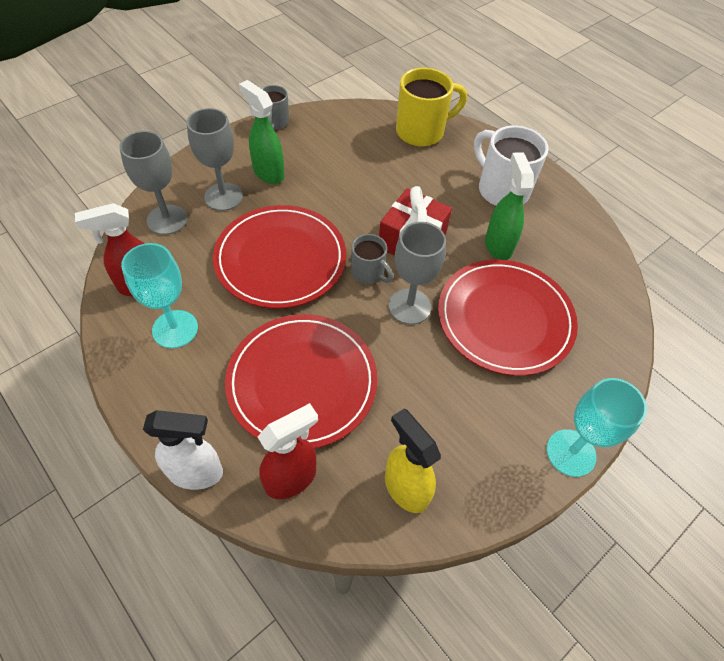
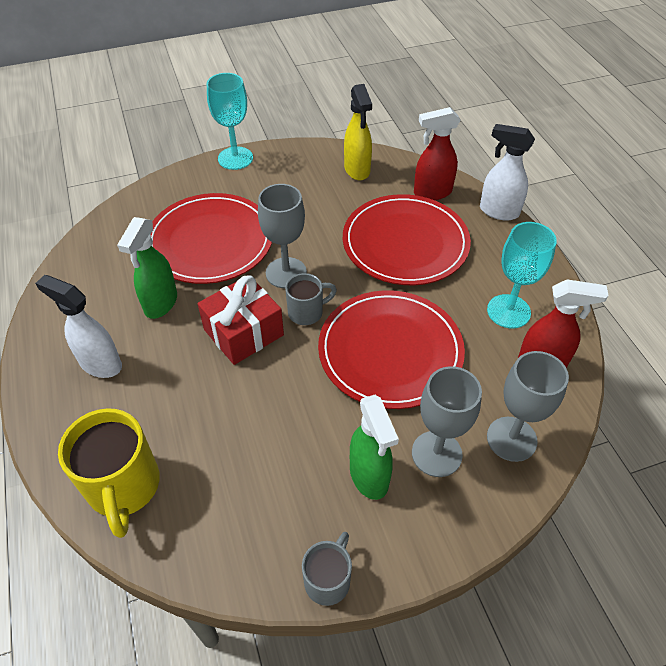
camera: 155 degrees left, 5 degrees down
grey mug [351,234,394,284] -> grey mug turned 90 degrees clockwise [285,273,337,325]
yellow mug [396,68,467,146] -> yellow mug turned 105 degrees counterclockwise [58,408,160,538]
white mug [474,125,548,206] -> white spray bottle [35,275,122,378]

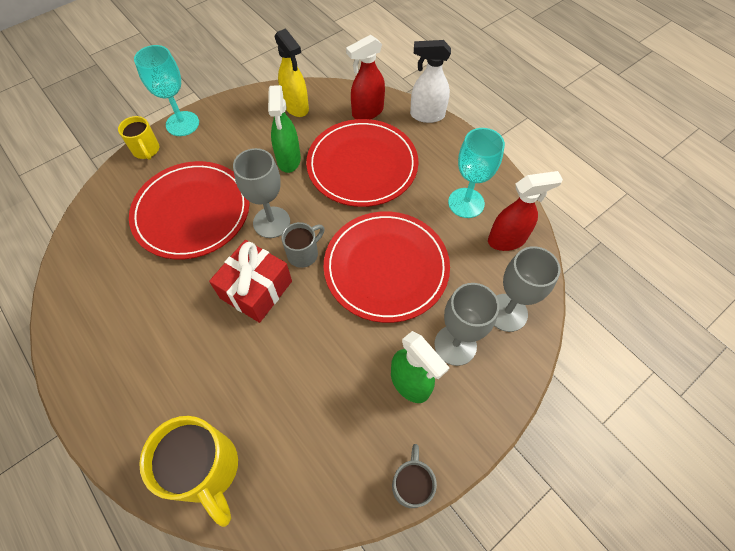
camera: 20 degrees left, 10 degrees up
white spray bottle [35,275,122,378] -> none
green spray bottle [117,217,177,319] -> green spray bottle moved to [268,85,301,173]
none -> yellow mug [118,116,159,160]

